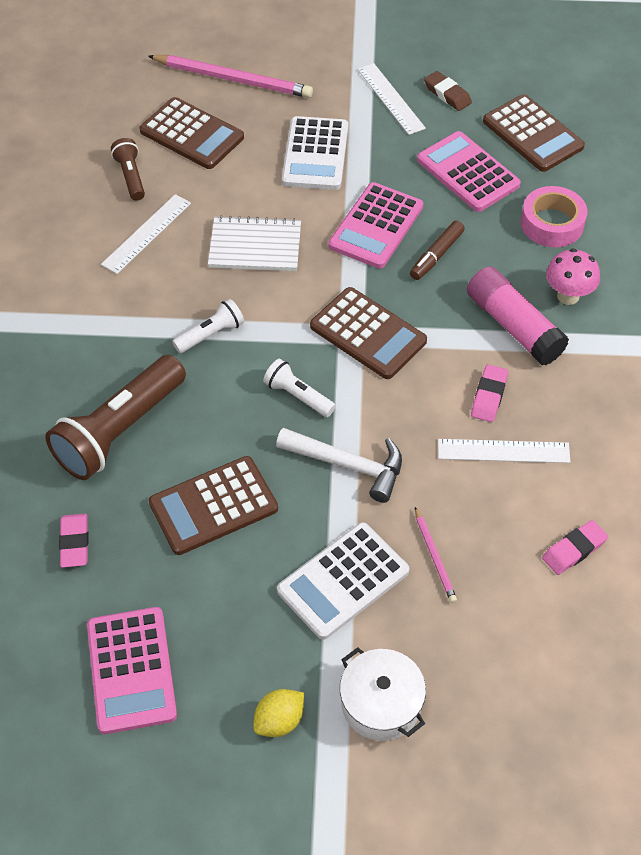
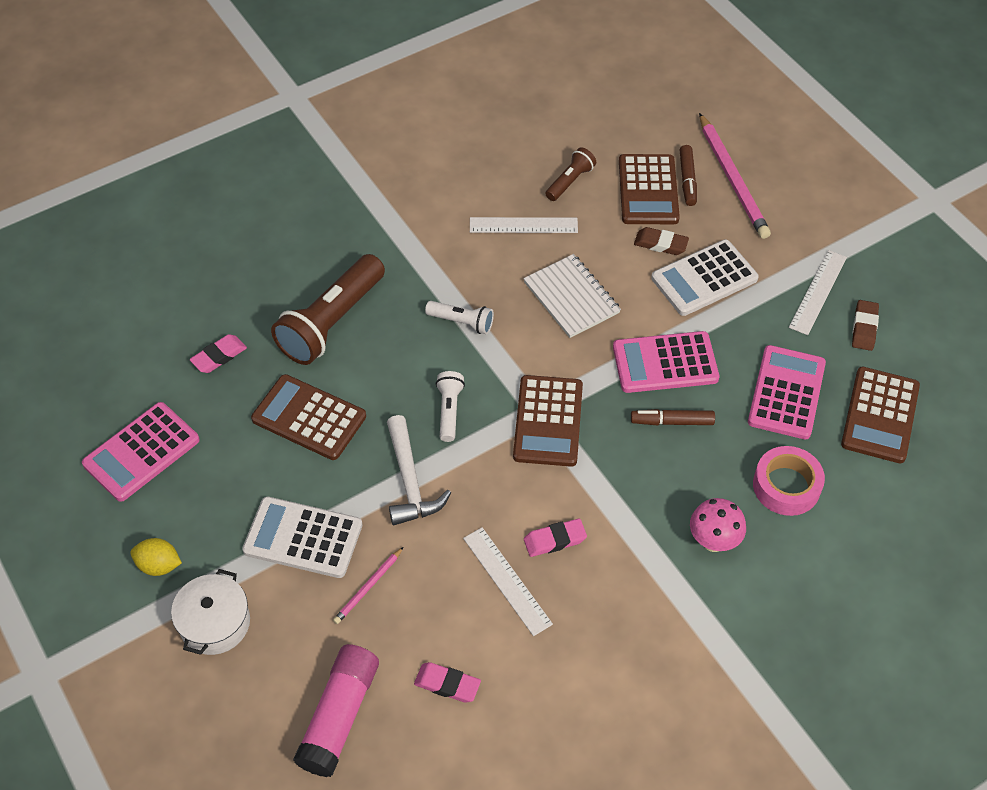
camera: 55 degrees right, 0 degrees up
brown flashlight [45,355,186,480] -> brown flashlight turned 60 degrees counterclockwise [271,254,385,365]
pink glue stick [467,266,569,365] -> pink glue stick moved to [293,644,379,777]
none -> brown eraser [634,227,689,255]
none -> brown marker [680,145,697,206]

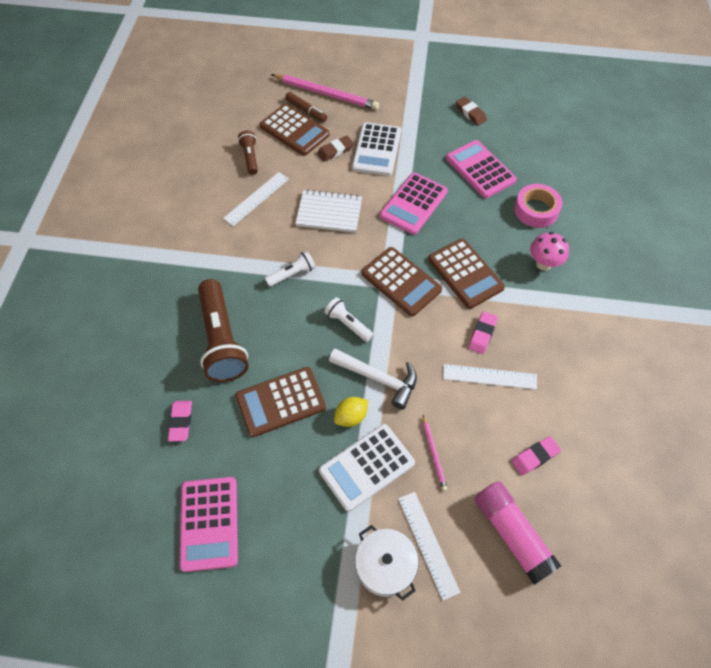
camera: 50 degrees left, 5 degrees up
yellow lemon [131,538,182,576] -> yellow lemon moved to [334,397,368,427]
brown marker [631,409,715,425] -> none
white ruler [789,250,847,335] -> white ruler moved to [398,492,461,600]
brown calculator [841,367,920,463] -> brown calculator moved to [428,238,505,309]

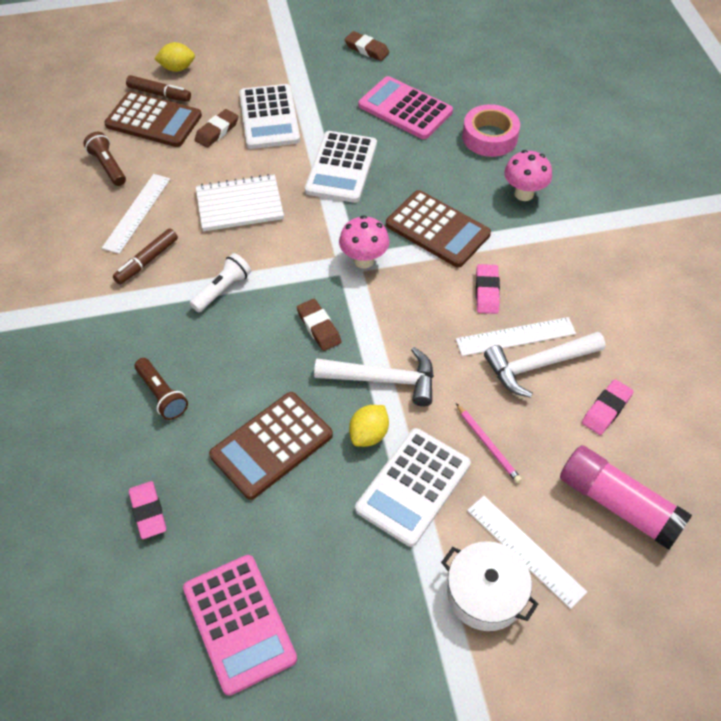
camera: 20 degrees left, 5 degrees down
brown flashlight [198,279,249,382] -> brown flashlight [135,358,188,420], size x0.50
pink pencil [271,74,379,110] -> yellow lemon [154,42,195,72]
white flashlight [324,297,373,342] -> brown eraser [297,299,341,351]
brown calculator [361,247,442,316] -> pink mushroom [339,215,389,269]
pink calculator [380,173,448,235] -> white calculator [305,131,377,203]
none -> brown marker [113,229,178,284]
none -> white hammer [484,332,606,398]

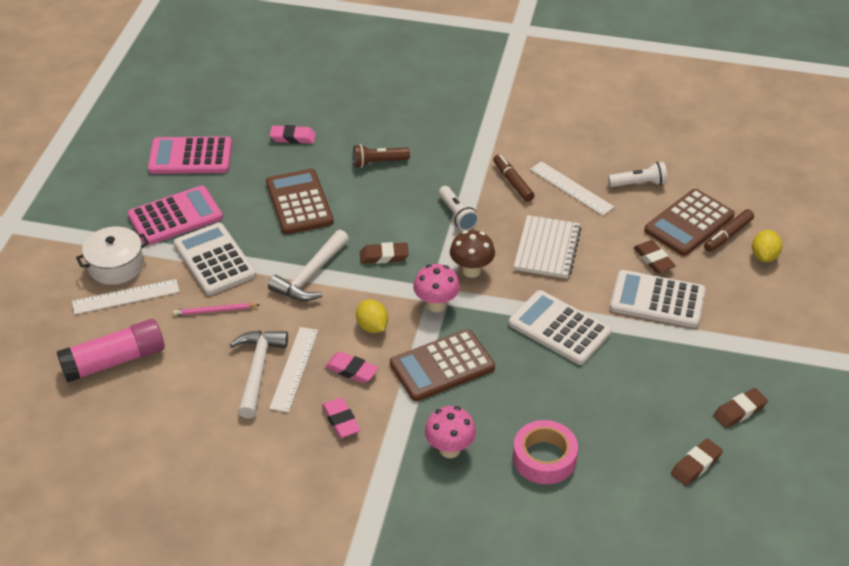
camera: 115 degrees right, 10 degrees down
brown flashlight [83,132,126,186] -> white flashlight [608,162,667,187]
yellow lemon [349,405,389,447] -> yellow lemon moved to [356,300,388,333]
pink calculator [359,76,453,139] -> pink calculator moved to [128,186,223,246]
pink eraser [582,379,634,435] -> pink eraser moved to [322,397,360,438]
none -> brown mushroom [450,230,495,278]
none -> brown eraser [671,439,723,486]

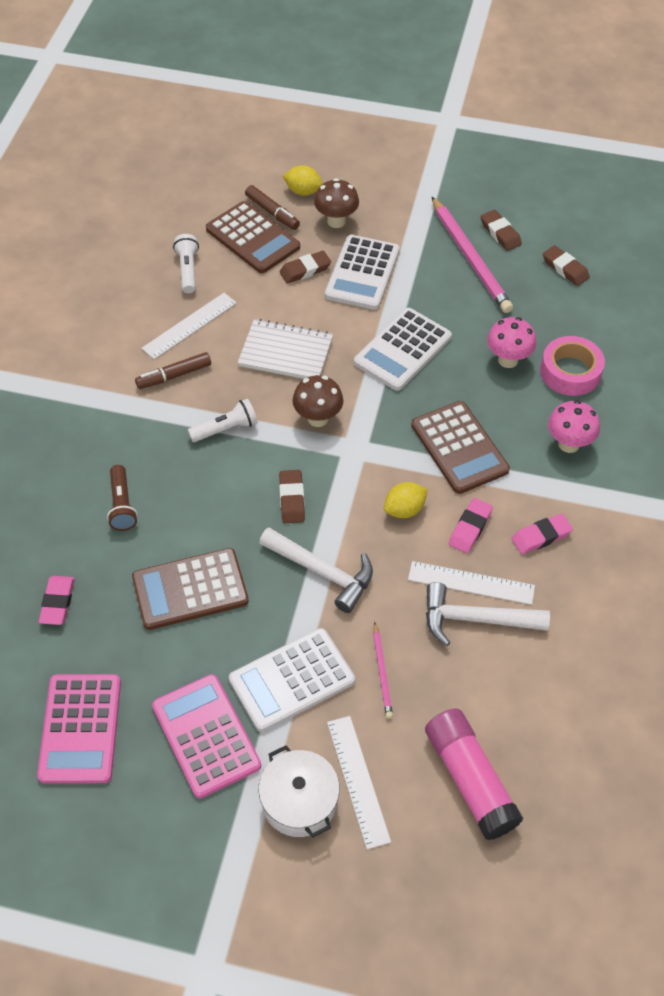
camera: 90 degrees left, 10 degrees up
pink mushroom [413,264,460,312] -> pink mushroom moved to [487,317,536,368]
none -> brown mushroom [314,178,359,228]
none -> pink pencil [431,196,513,313]

